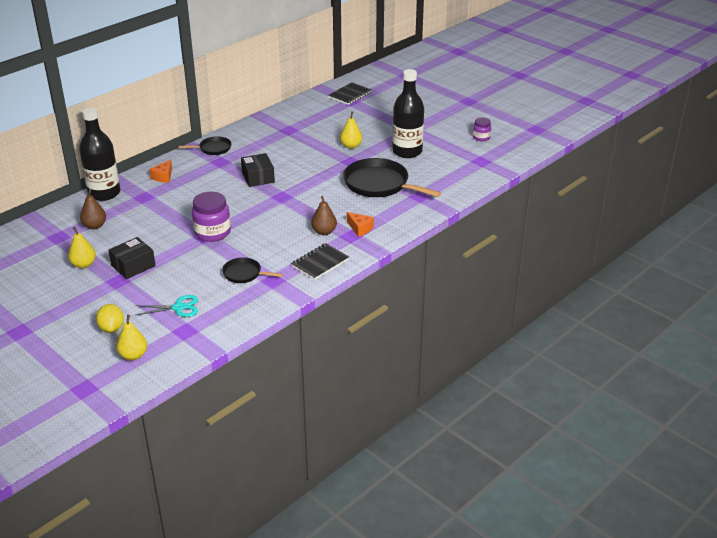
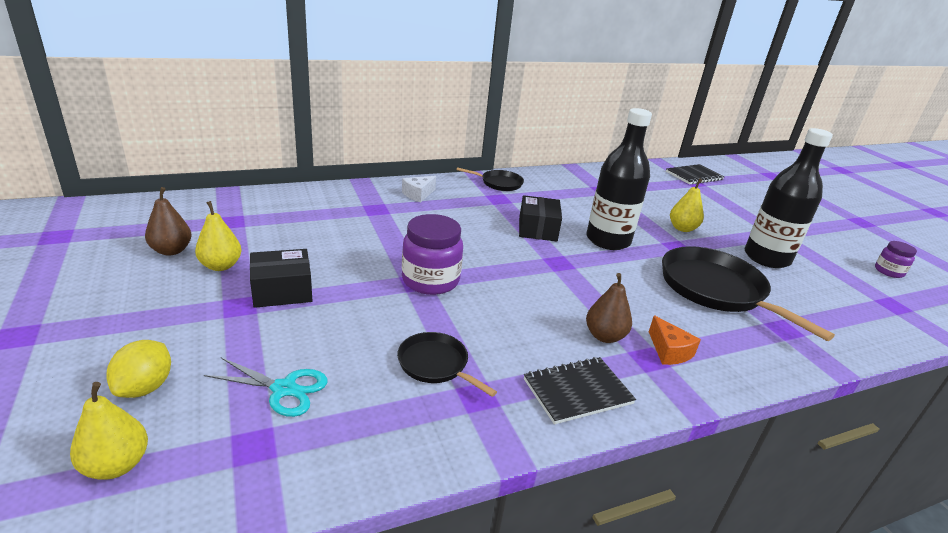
camera: 20 degrees right, 5 degrees down
black bottle [79,107,120,201] -> black bottle moved to [586,108,652,250]
brown pear [80,189,106,229] -> brown pear moved to [145,187,191,256]
orange cheese [149,159,172,183] -> white cheese [402,176,436,202]

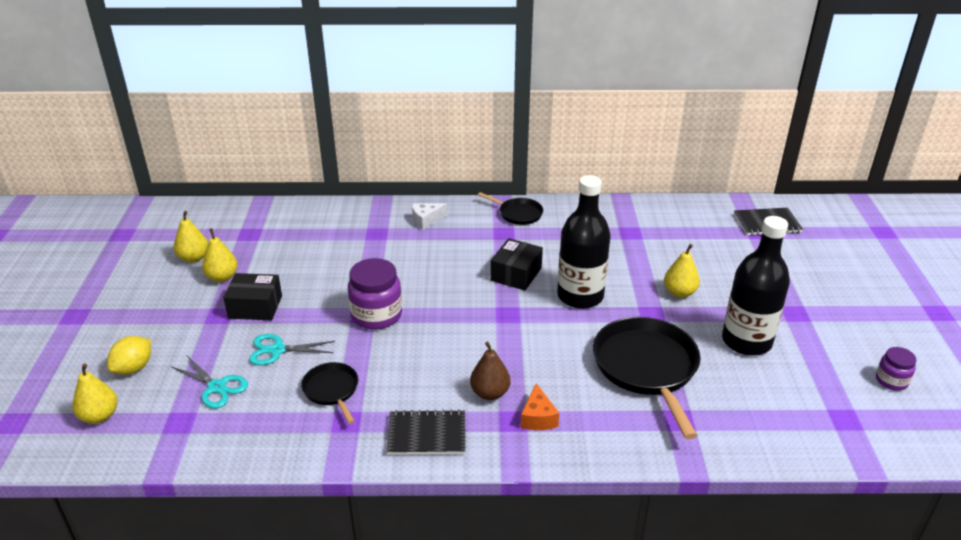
camera: 25 degrees right, 5 degrees up
brown pear [145,187,191,256] -> yellow pear [174,211,208,263]
none -> turquoise scissors [249,334,335,365]

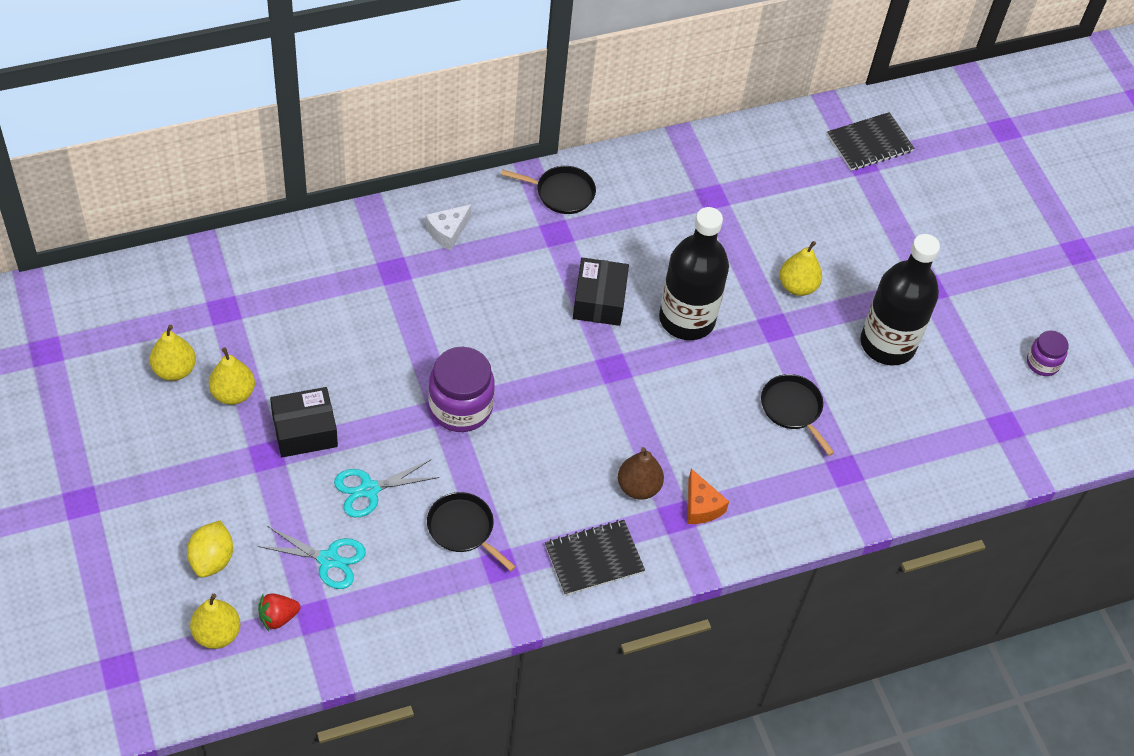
camera: 25 degrees left, 20 degrees up
black pan [593,317,701,439] -> black pan [761,374,835,456], size x0.52
none -> red strawberry [258,593,300,631]

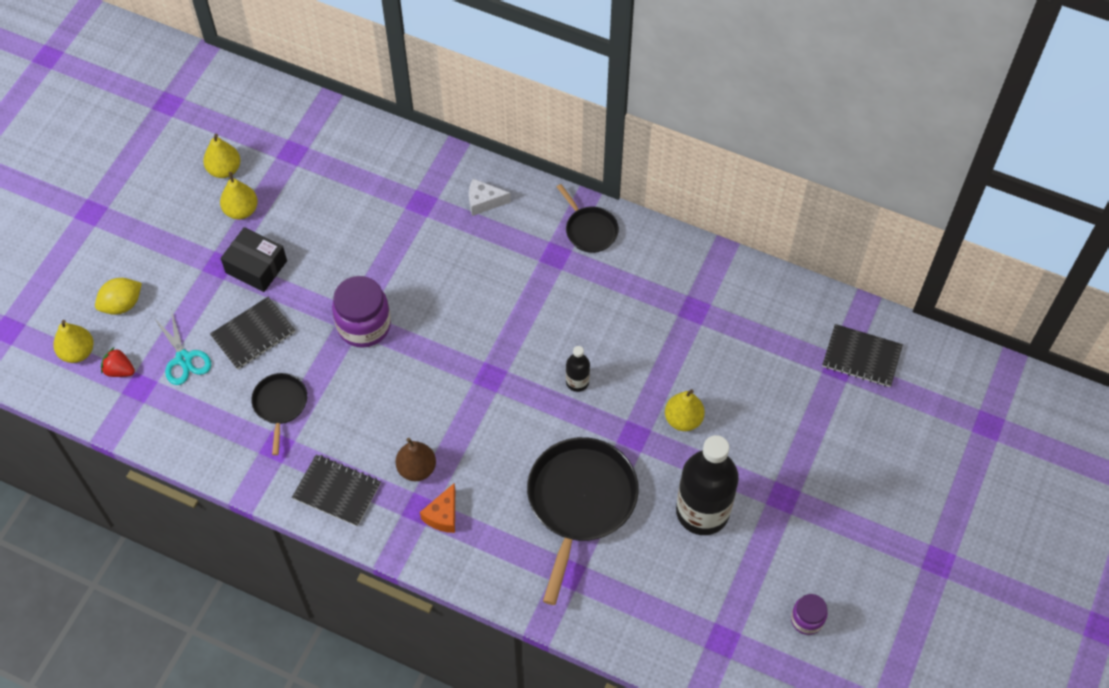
camera: 50 degrees right, 5 degrees up
turquoise scissors [334,459,440,517] -> black notebook [210,297,295,369]
black box [573,258,629,326] -> none
black bottle [659,207,729,340] -> black bottle [566,346,590,392], size x0.45
black pan [761,374,835,456] -> black pan [527,437,639,605], size x1.93

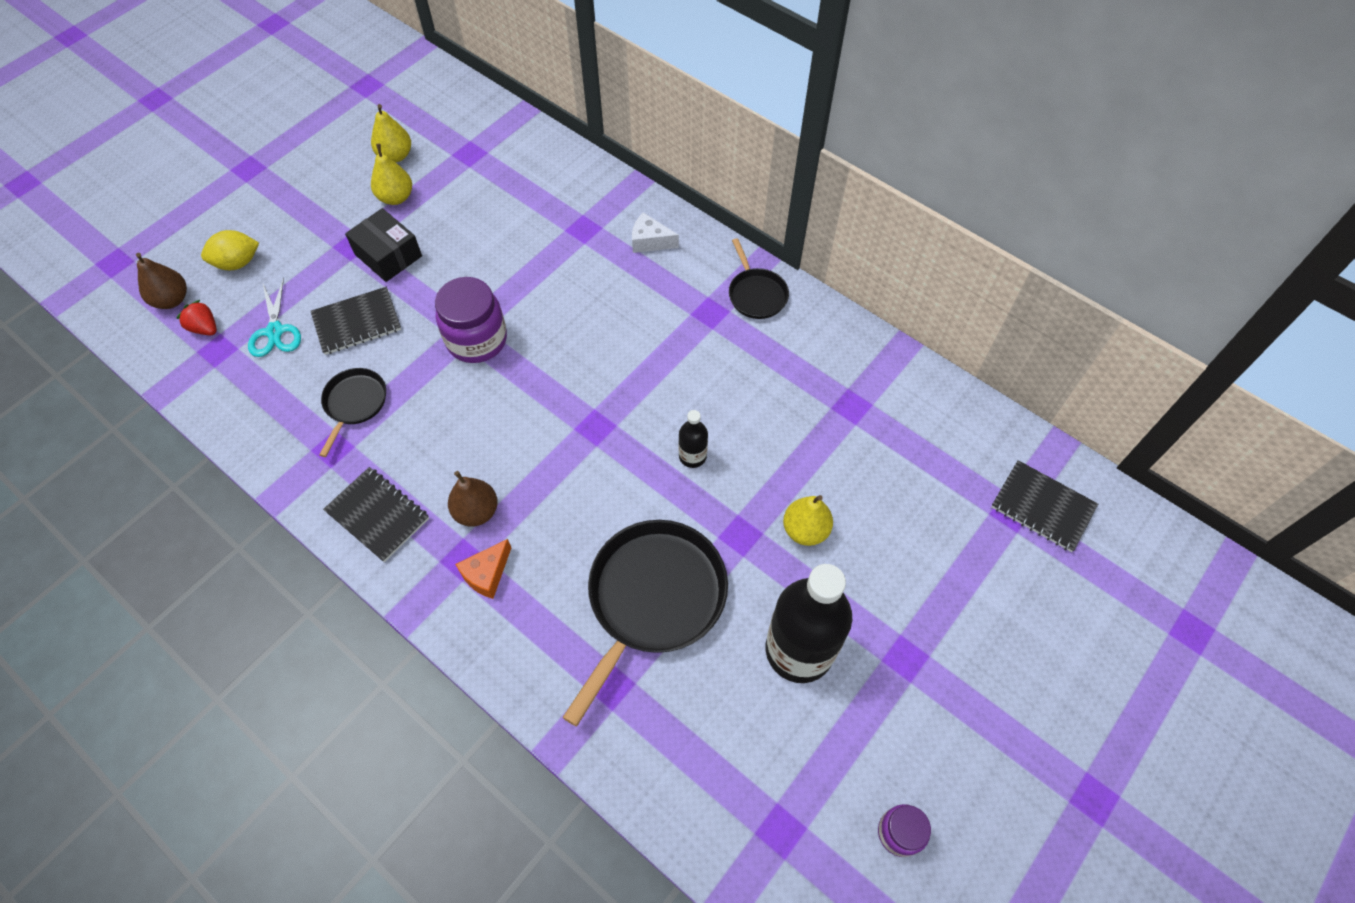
camera: 15 degrees right, 0 degrees up
yellow pear [53,320,94,363] -> brown pear [136,253,187,309]

